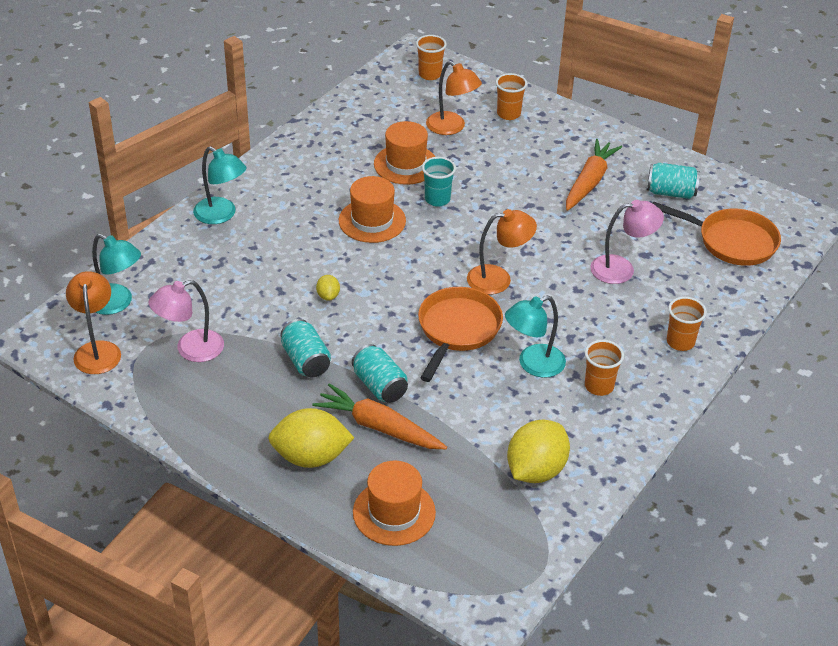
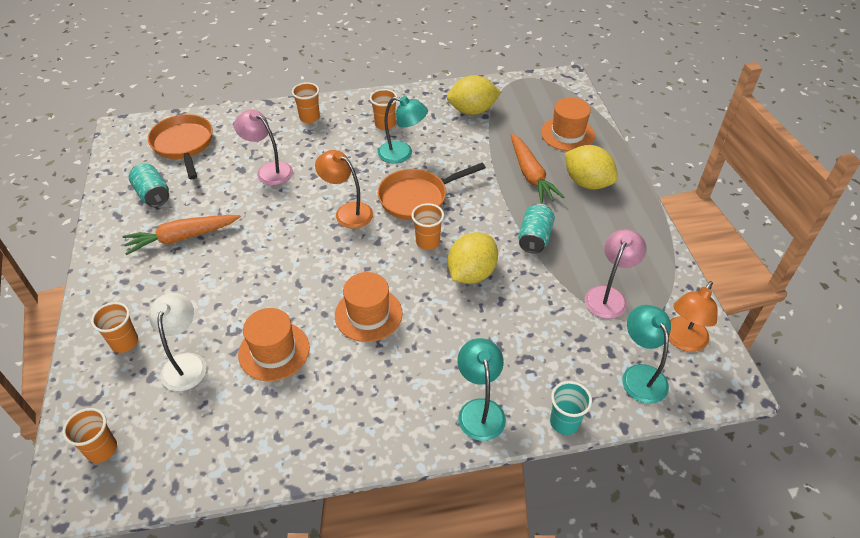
camera: 135 degrees left, 5 degrees up
pink lamp [148,280,224,362] -> pink lamp turned 75 degrees counterclockwise [585,229,647,319]
yellow lemon [316,275,340,300] -> yellow lemon [448,232,498,284], size x2.20
turquoise can [352,344,408,403] -> none
turquoise cup [422,157,456,207] -> turquoise cup moved to [550,381,592,435]
orange lamp [426,61,482,135] -> white lamp [149,293,207,391]
none -> orange cup [411,203,444,250]

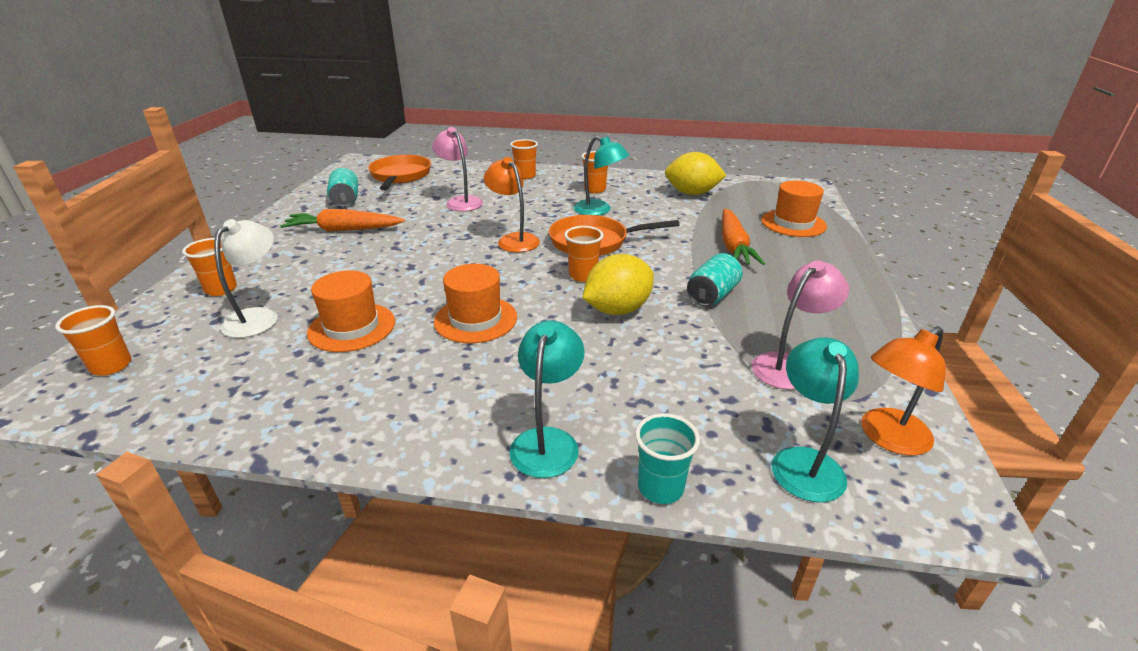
camera: 20 degrees right, 15 degrees down
yellow lemon [565,145,618,189] -> none

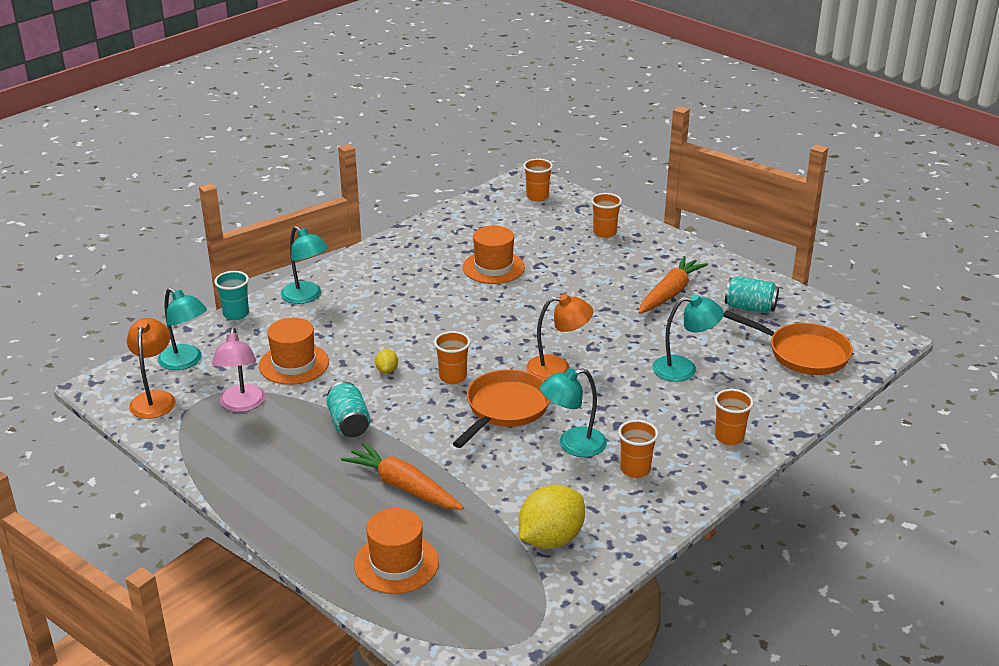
camera: 125 degrees right, 0 degrees up
white lamp [214,219,278,338] -> none
pink lamp [432,127,483,211] -> turquoise lamp [652,294,724,382]
orange hat [434,264,517,343] -> orange hat moved to [259,318,329,385]
yellow lemon [583,254,654,315] -> yellow lemon [375,349,398,374], size x0.45

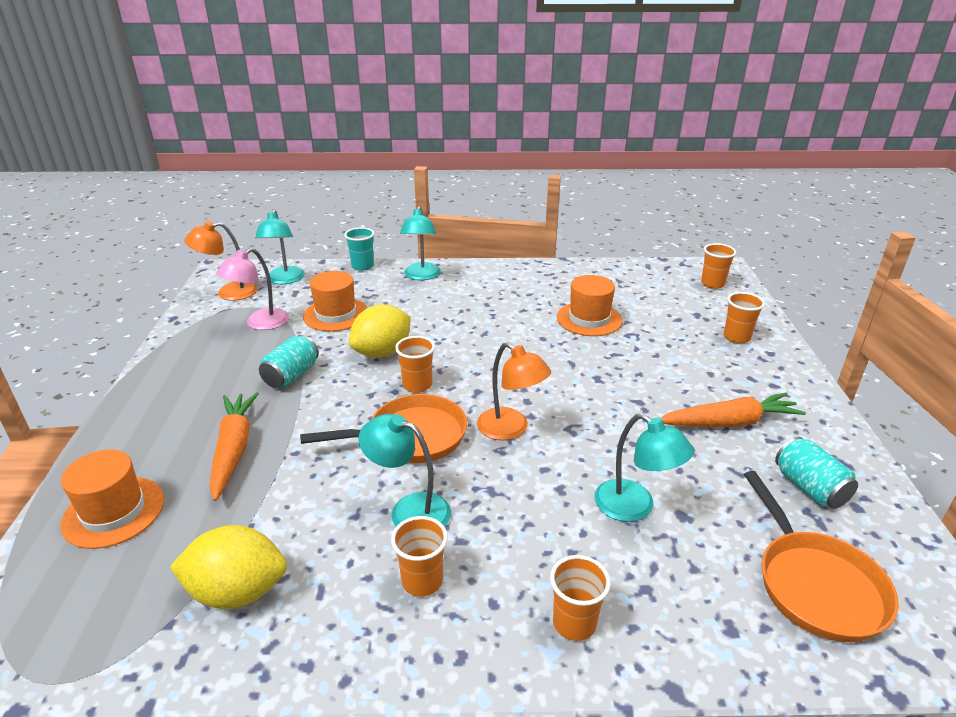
camera: 45 degrees right, 0 degrees up
orange lamp [127,318,176,419] -> orange lamp turned 150 degrees counterclockwise [184,221,258,301]
yellow lemon [375,349,398,374] -> yellow lemon [349,304,411,358], size x2.20

